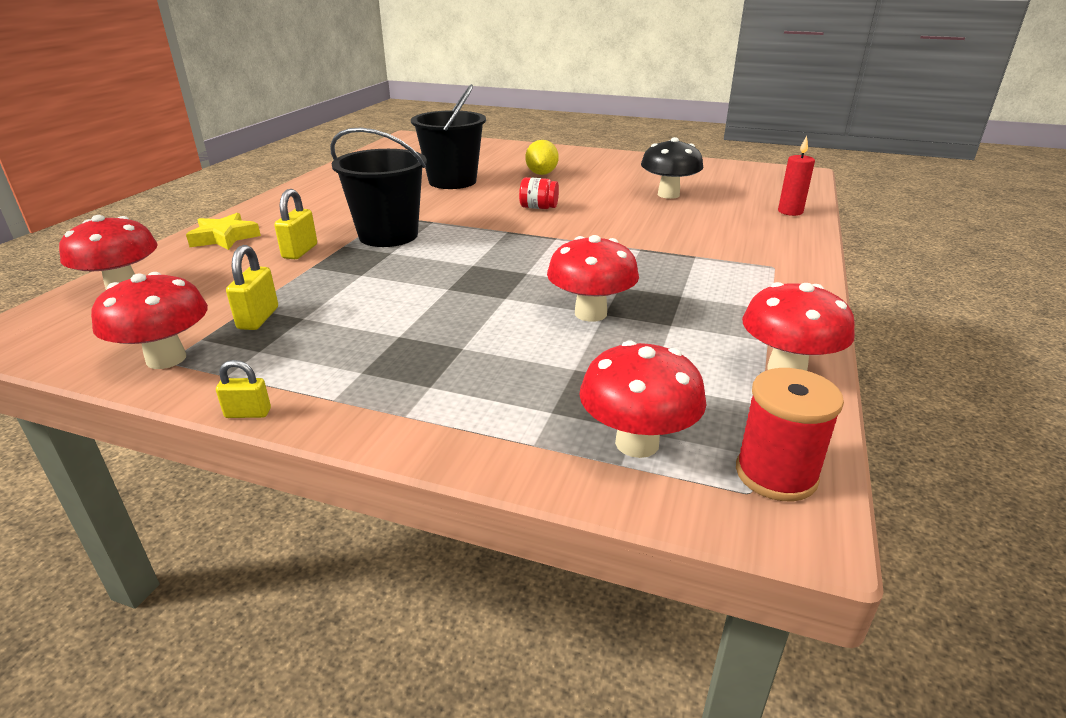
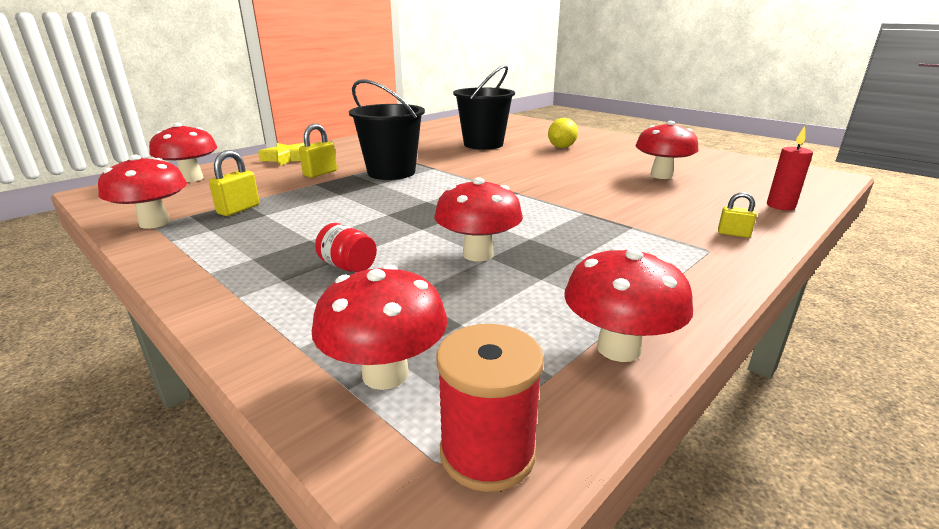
camera: 25 degrees right, 5 degrees down
yellow padlock [216,360,271,418] -> yellow padlock moved to [718,192,757,238]
red jar [519,177,559,209] -> red jar moved to [315,223,377,272]
black mushroom [641,137,704,199] -> red mushroom [636,121,699,179]

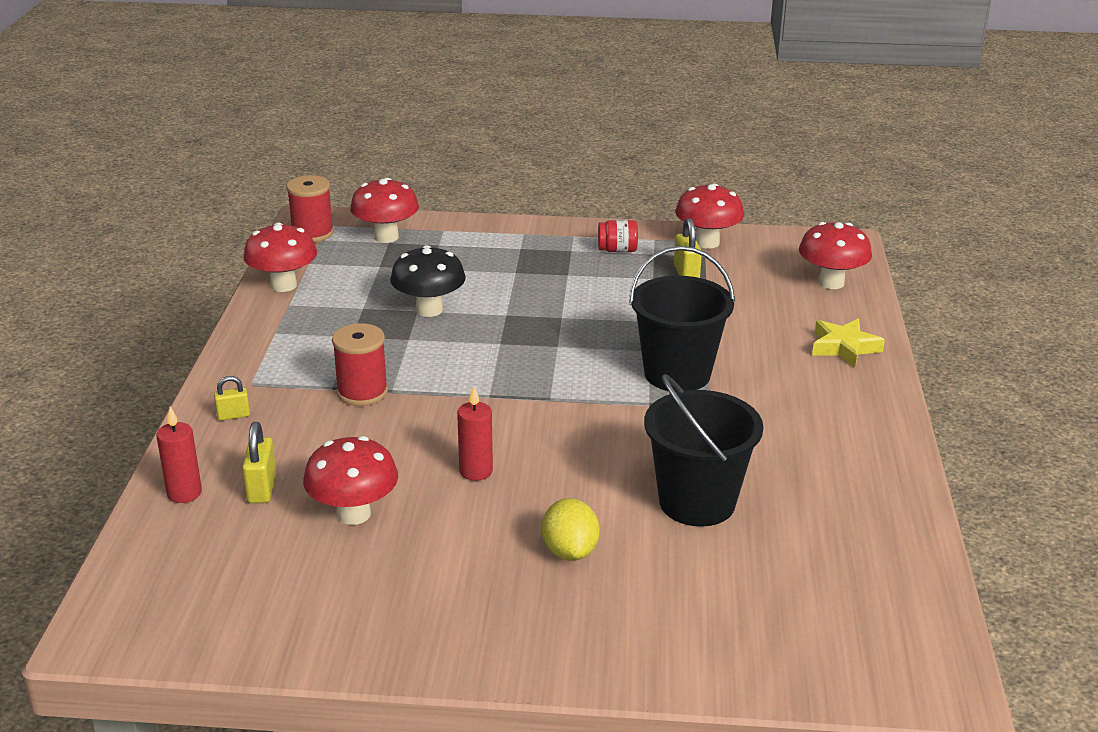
camera: 140 degrees right, 5 degrees up
yellow padlock [299,124,337,178] -> yellow padlock moved to [242,422,276,503]
red jar [315,223,377,272] -> red jar moved to [598,220,638,252]
red mushroom [434,177,523,262] -> black mushroom [390,245,466,317]
none -> red spool [332,323,388,406]
none -> red candle [457,386,493,481]

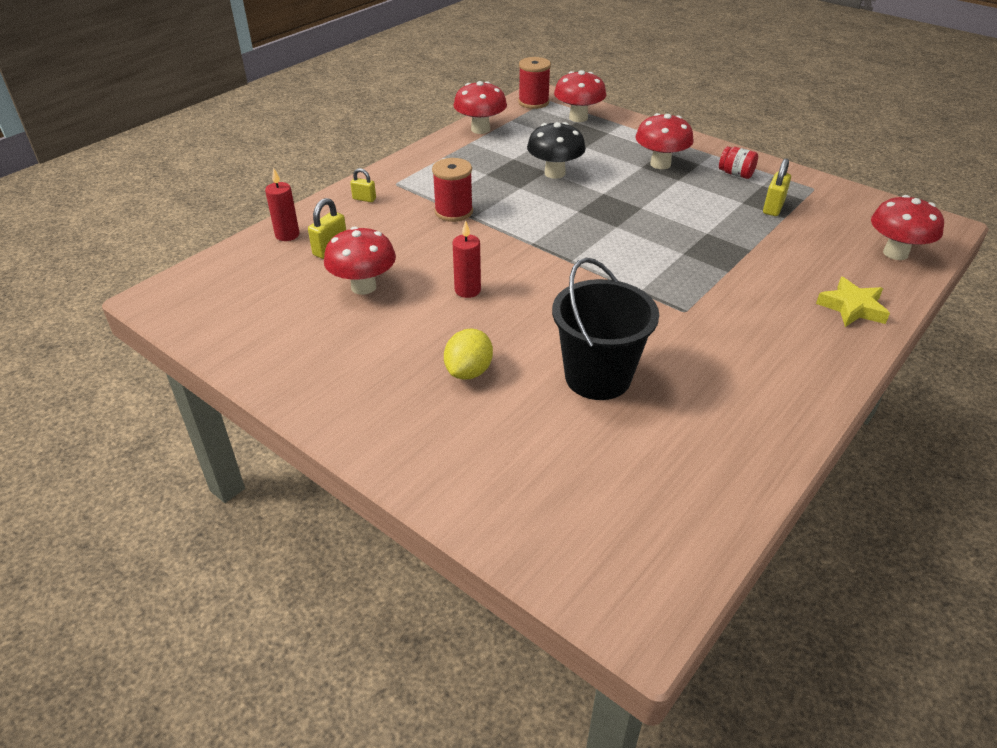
camera: 35 degrees right, 10 degrees up
black bucket [629,246,735,392] -> none
red mushroom [675,183,744,249] -> red mushroom moved to [635,113,694,169]

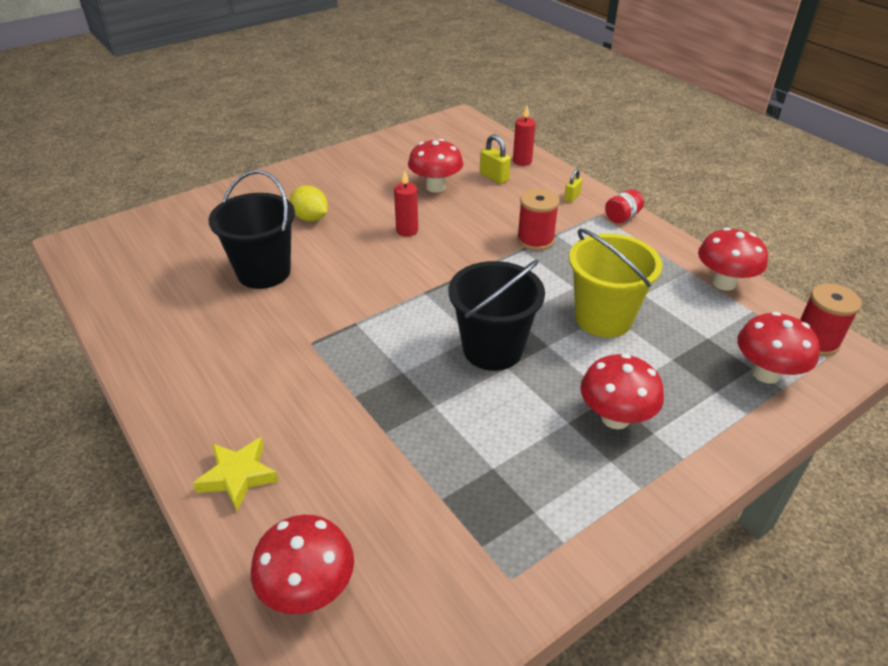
camera: 105 degrees right, 0 degrees up
black mushroom [527,122,586,179] -> yellow bucket [569,228,662,338]
red jar [719,146,758,179] -> red jar moved to [605,189,644,223]
yellow padlock [763,158,791,216] -> none
none -> black bucket [449,259,545,371]

